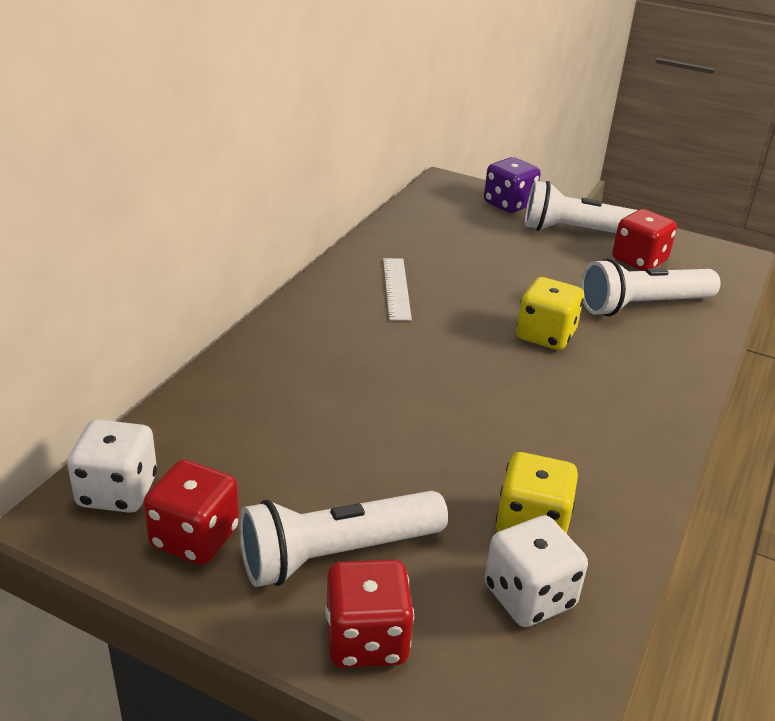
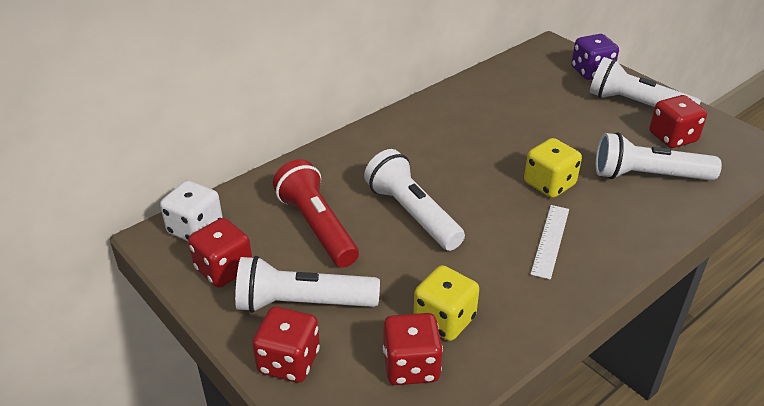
camera: 25 degrees right, 5 degrees up
white ruler [383,258,412,321] -> white ruler moved to [530,205,569,280]
white dice [485,515,588,627] -> red dice [383,313,443,385]
none -> red flashlight [273,159,359,268]
none -> white flashlight [364,149,465,251]

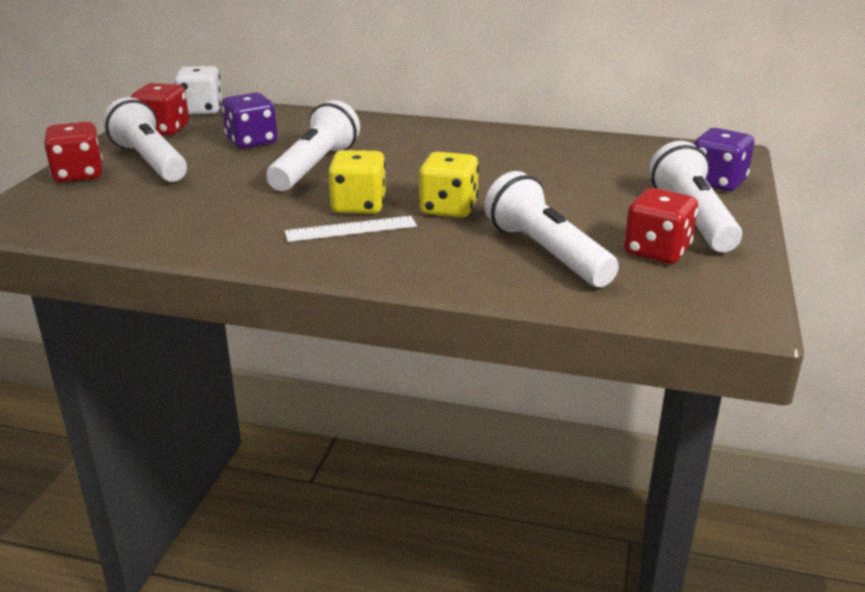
camera: 55 degrees right, 10 degrees down
red flashlight [273,159,359,268] -> purple dice [222,93,277,148]
red dice [383,313,443,385] -> none
yellow dice [413,265,479,341] -> yellow dice moved to [328,150,386,214]

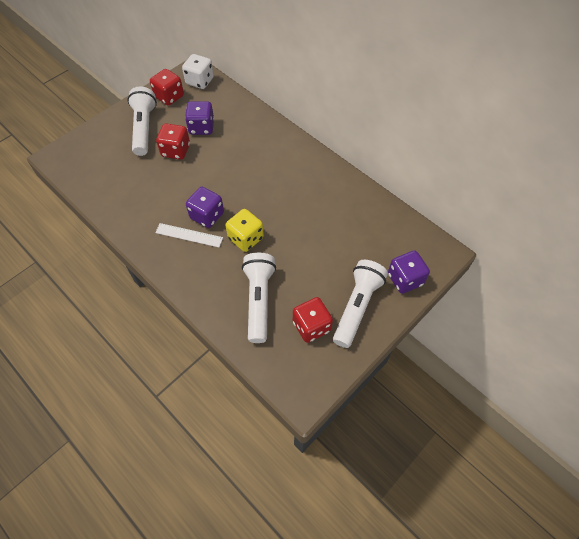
camera: 30 degrees right, 30 degrees up
red dice [44,122,103,182] -> red dice moved to [156,123,190,160]
white flashlight [266,100,360,191] -> none
yellow dice [328,150,386,214] -> purple dice [186,187,224,228]

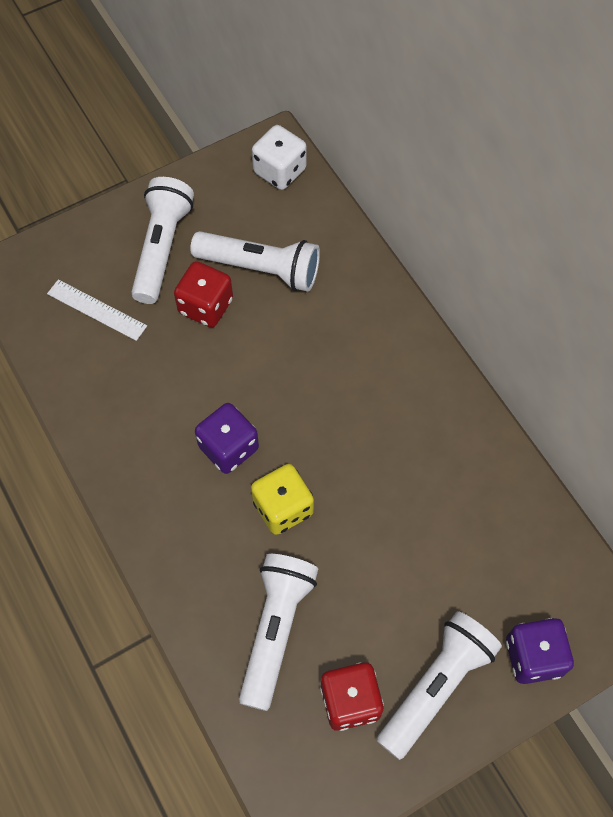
camera: 15 degrees right, 5 degrees up
red dice [150,69,184,106] -> none
white ruler [155,223,223,247] -> white ruler moved to [47,279,147,341]
purple dice [185,101,214,135] -> white flashlight [190,231,320,292]

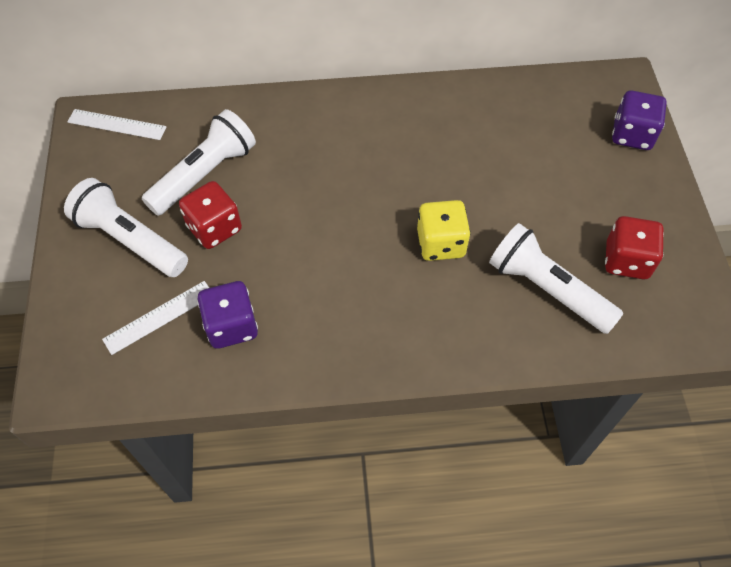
camera: 65 degrees left, 5 degrees down
purple dice [195,403,259,474] -> purple dice moved to [197,281,258,349]
white dice [252,125,307,190] -> white ruler [67,109,166,140]
white flashlight [377,611,502,760] -> none

